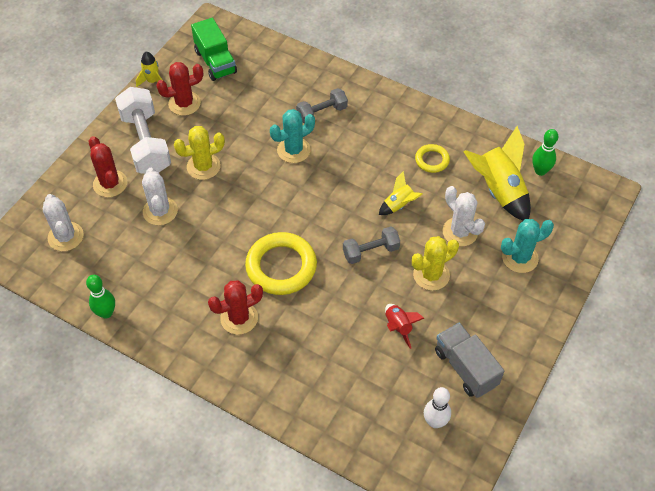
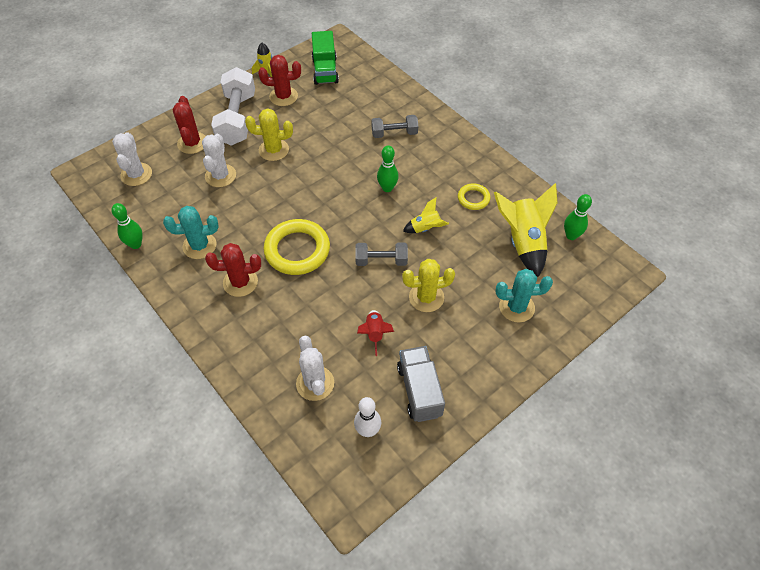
camera: 20 degrees right, 0 degrees up
turquoise cactus [270,109,315,163] -> turquoise cactus moved to [163,206,219,259]
white cactus [443,186,485,246] -> white cactus moved to [296,336,334,401]
none -> green bowling pin [377,146,399,192]

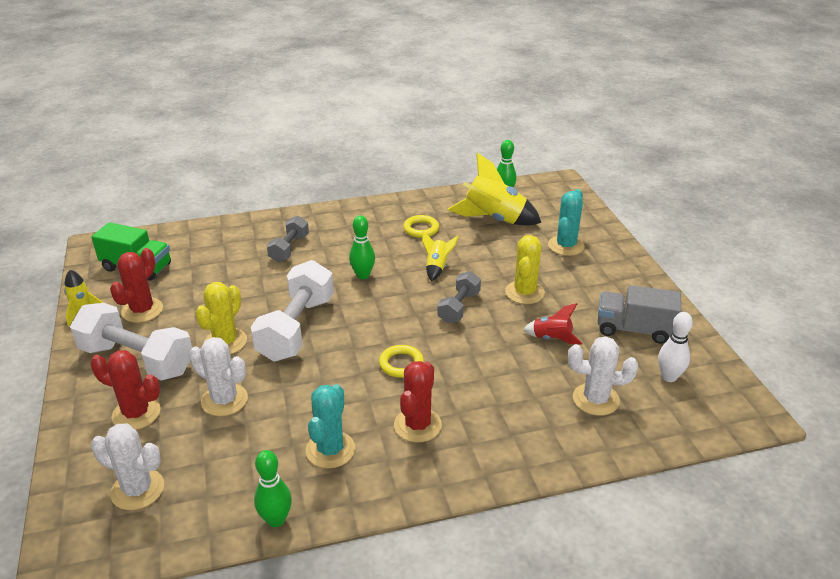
camera: 65 degrees left, 20 degrees down
yellow ring [263,219,330,275] -> yellow ring [379,345,424,378], size x0.52
none -> white dumbbell [251,260,334,362]

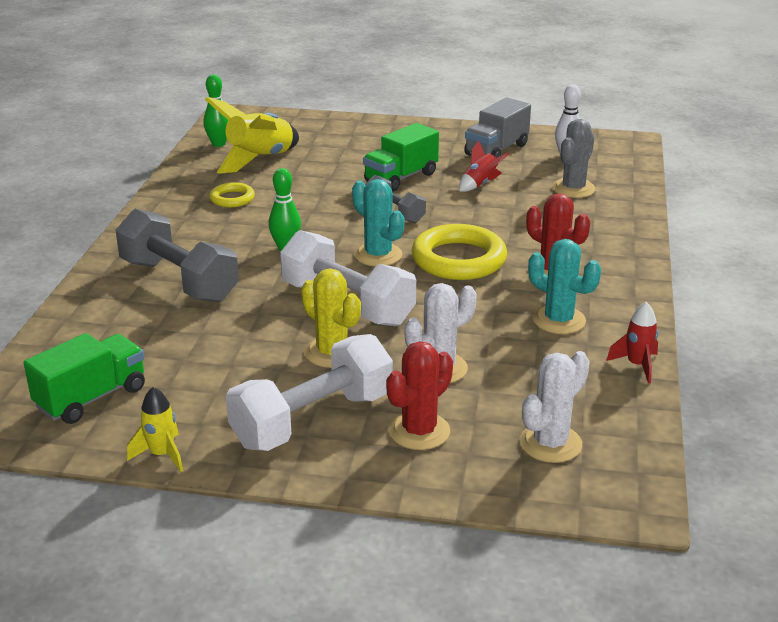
camera: 65 degrees left, 5 degrees down
red cactus [110,248,163,323] -> none
green bowling pin [254,450,292,527] -> red rocket [606,302,658,383]
grey dumbbell [267,216,309,263] -> grey dumbbell [116,209,239,303], size x1.78
yellow ring [379,345,424,378] -> yellow ring [412,224,507,280], size x1.91
yellow rocket [422,231,459,281] -> none
yellow cactus [505,235,545,304] -> green truck [363,123,439,192]
turquoise cactus [548,189,585,256] -> turquoise cactus moved to [352,179,405,266]
white cactus [568,336,638,416] -> grey cactus [552,119,596,198]

